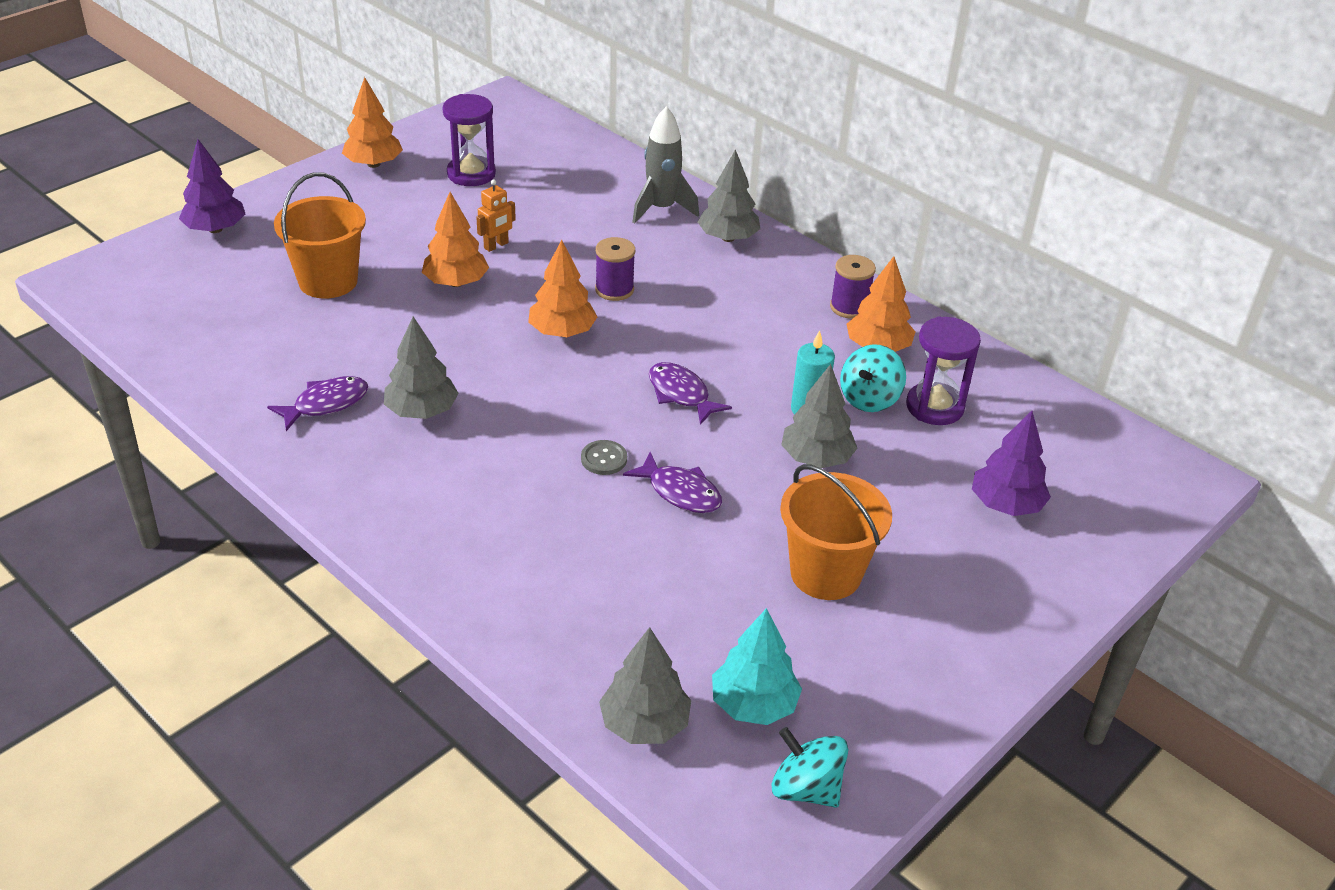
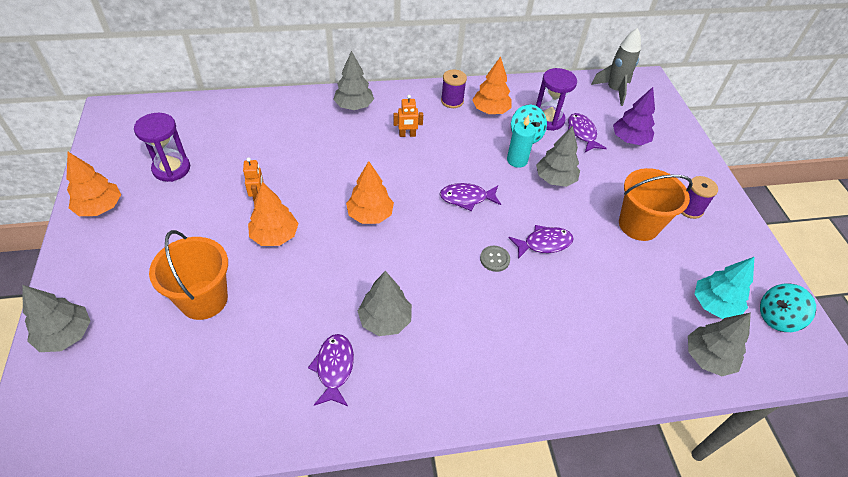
camera: 55 degrees left, 10 degrees up
purple tree [179,139,245,233] -> grey tree [22,285,91,352]
purple spool [595,237,635,301] -> purple spool moved to [681,176,718,219]
grey rocket [632,106,699,223] -> grey rocket moved to [591,28,641,106]
none -> orange robot [393,95,423,137]
none -> purple fish [568,113,607,152]

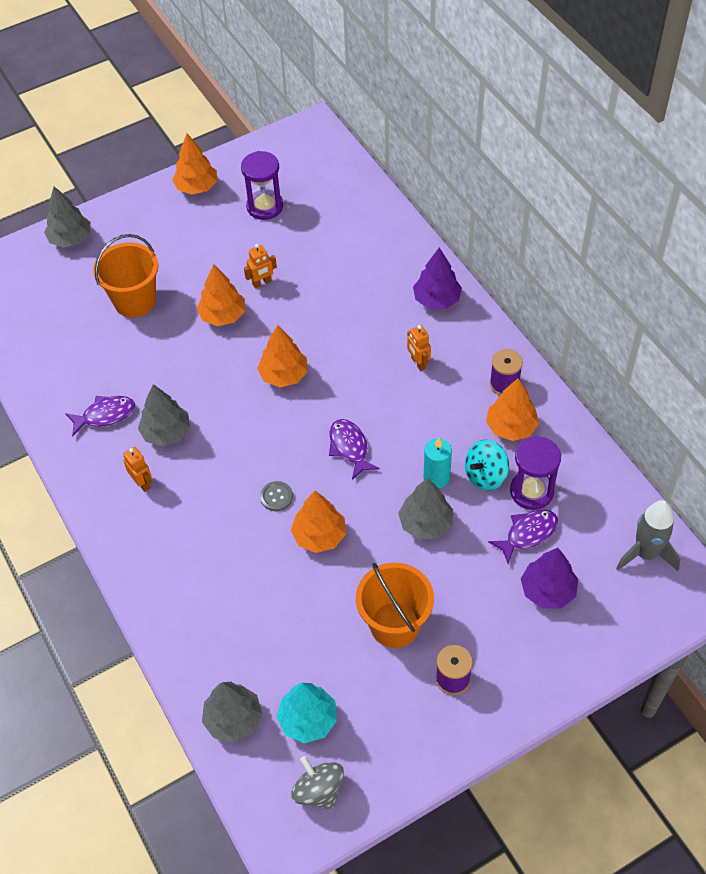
camera: 75 degrees right, 5 degrees up
grey tree [333,51,374,110] -> purple tree [413,247,462,309]
purple fish [509,225,574,259] -> orange tree [291,491,346,553]
turquoise spinning top [760,283,816,332] -> grey spinning top [292,756,344,810]
none -> orange robot [123,447,152,492]

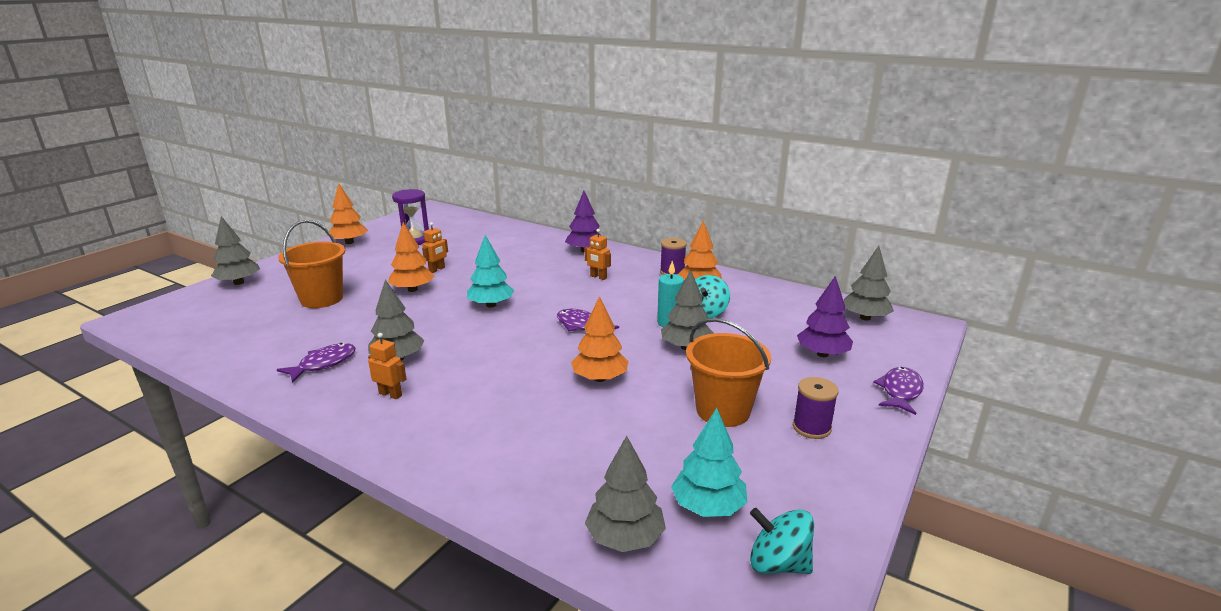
camera: 30 degrees left, 30 degrees down
orange tree [257,325,308,387] -> turquoise tree [467,235,514,308]
grey button [260,481,293,511] -> none
grey spinning top [292,756,344,810] -> turquoise spinning top [750,508,814,574]
purple fish [488,509,558,564] -> purple fish moved to [873,367,924,415]
purple hourglass [510,436,561,510] -> none
grey rocket [616,500,681,571] -> grey tree [843,246,894,321]

